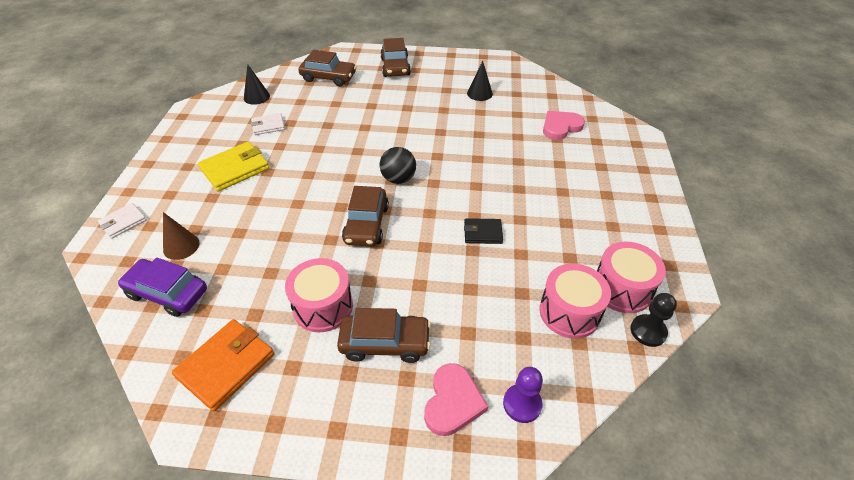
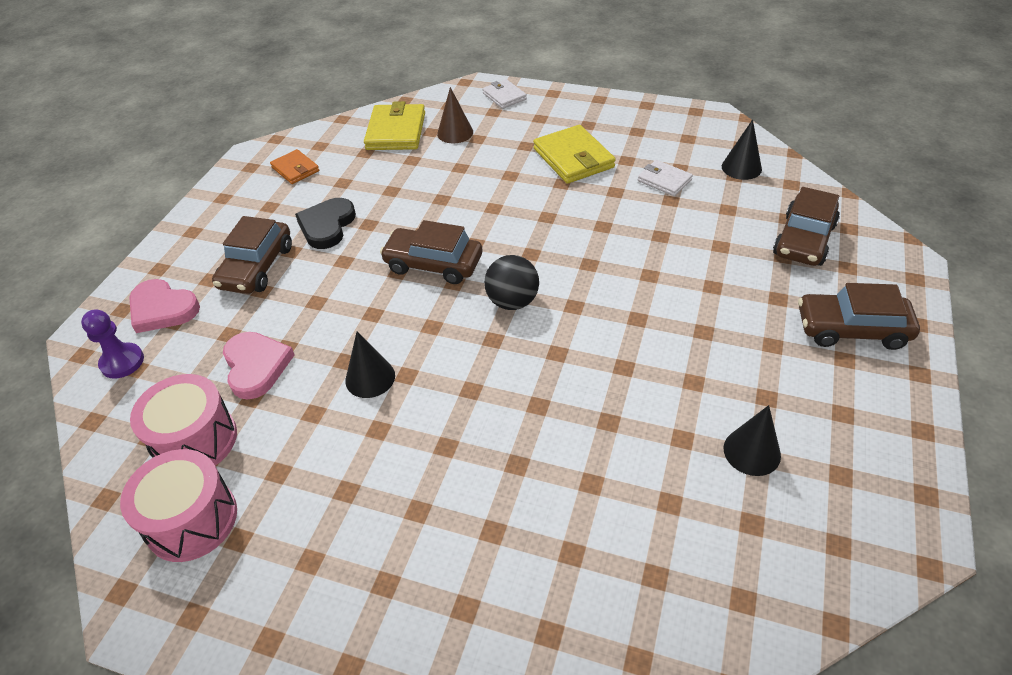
camera: 105 degrees right, 0 degrees up
purple car [118,257,207,317] -> yellow wallet [364,101,425,150]
orange wallet [172,319,274,411] -> orange wallet [270,149,319,184], size x0.59
white wallet [251,113,285,135] -> white wallet turned 45 degrees counterclockwise [638,160,693,196]
pink drum [285,258,353,332] -> black heart [295,198,356,249]
black wallet [464,218,503,244] -> black cone [345,332,395,398]
pink heart [543,111,585,140] -> pink heart moved to [223,332,294,399]
black pawn [631,293,677,347] -> none

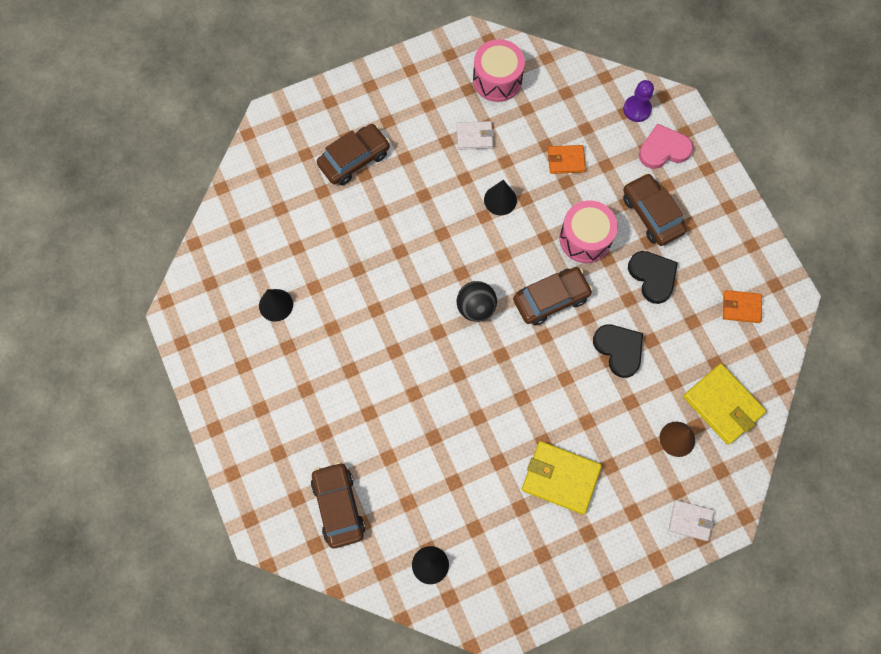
camera: 135 degrees right, 25 degrees up
pink drum [130,374,237,466] -> pink drum moved to [560,200,618,263]
pink heart [223,332,294,399] -> orange wallet [548,145,586,174]
white wallet [638,160,693,196] -> white wallet moved to [457,121,494,150]
brown car [798,283,920,350] -> brown car moved to [317,124,390,185]
none -> black heart [593,324,643,378]

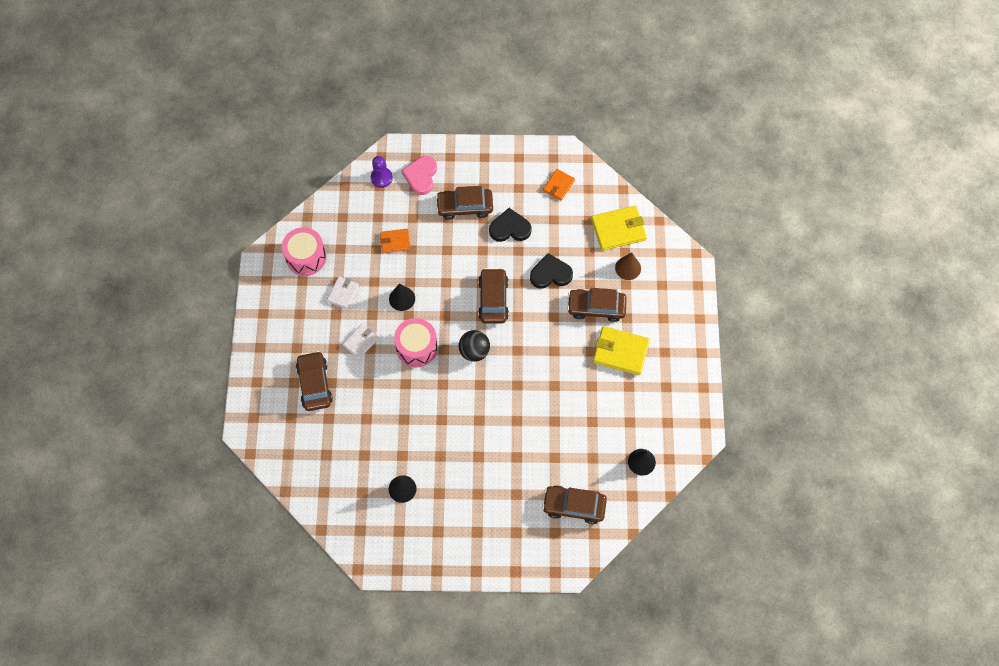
camera: 65 degrees left, 5 degrees down
yellow wallet [522,441,602,515] -> yellow wallet turned 60 degrees clockwise [593,326,650,375]
orange wallet [548,145,586,174] -> orange wallet turned 60 degrees clockwise [380,229,410,253]
pink drum [560,200,618,263] -> pink drum moved to [394,318,438,367]
white wallet [669,500,714,541] -> white wallet moved to [343,324,379,359]
none -> brown car [567,288,627,322]

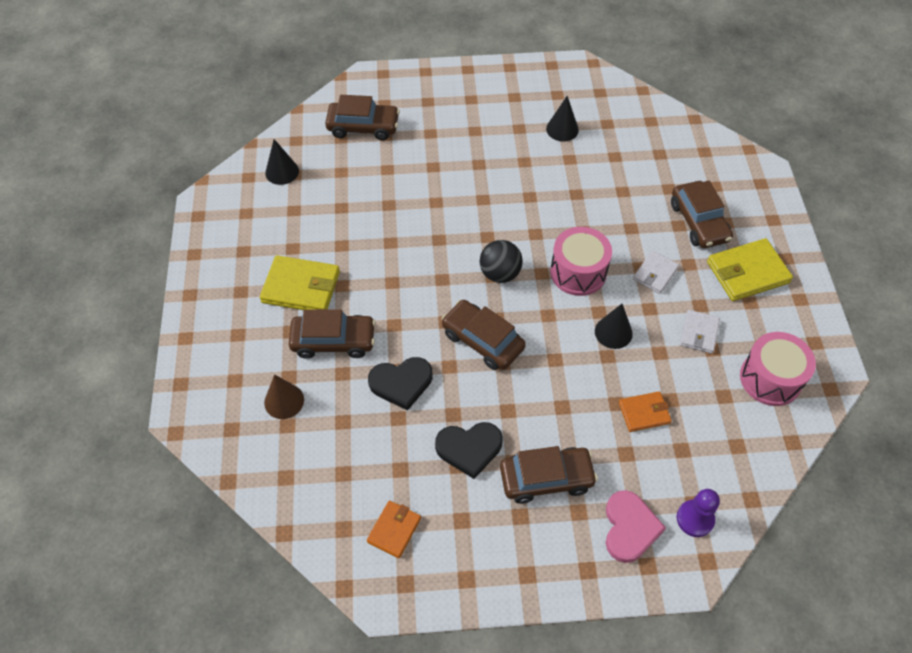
camera: 175 degrees right, 10 degrees down
brown car [478,268,509,324] -> brown car turned 135 degrees clockwise [441,300,526,370]
yellow wallet [591,206,647,251] -> yellow wallet moved to [707,238,793,301]

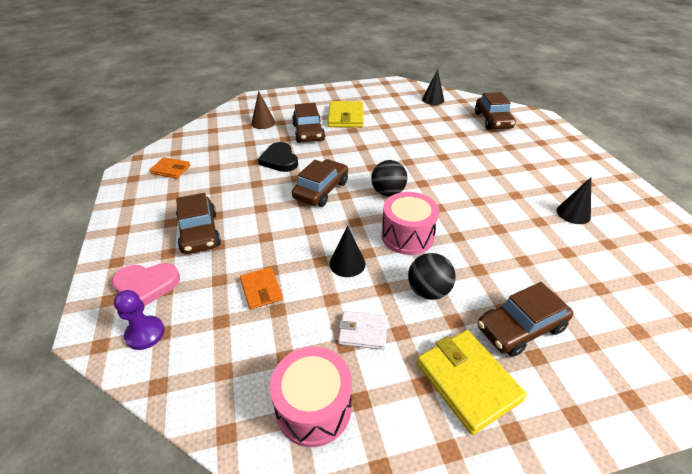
camera: 80 degrees right, 15 degrees down
black heart [435,422,503,479] -> none
white wallet [633,251,679,294] -> black ball [408,253,456,300]

